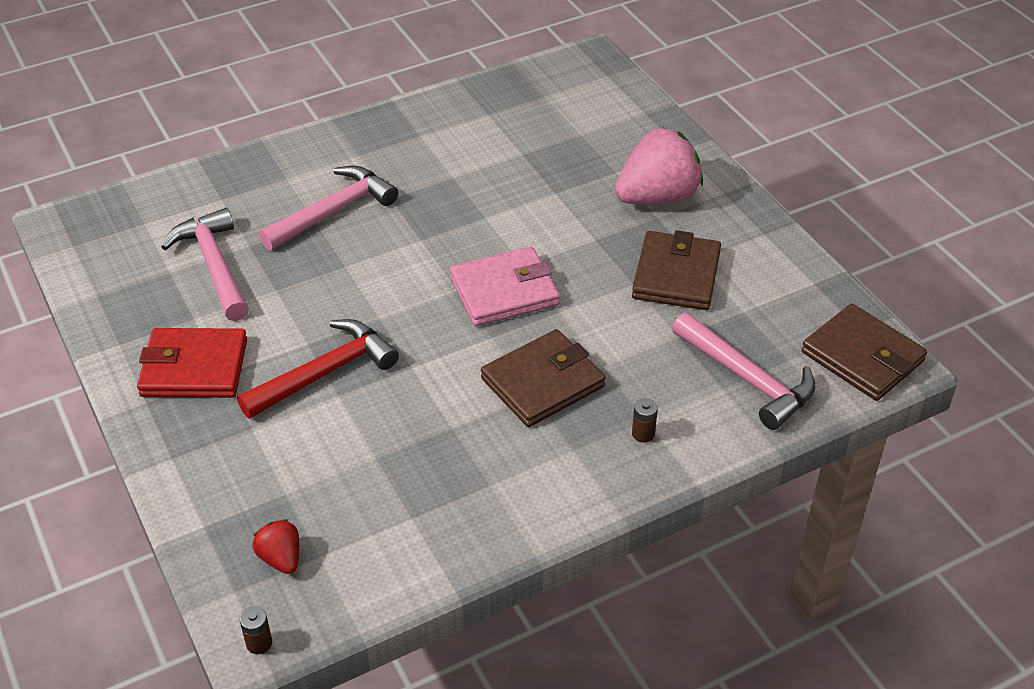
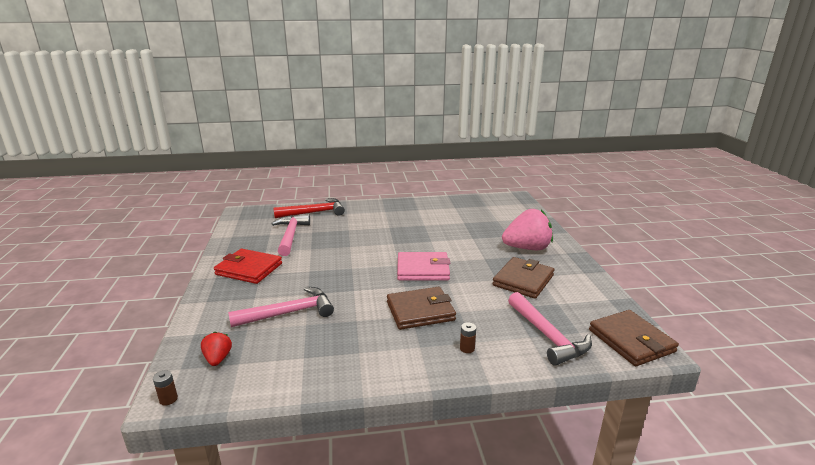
camera: 20 degrees right, 20 degrees down
red hammer [237,319,399,419] -> red hammer moved to [273,198,345,218]
pink hammer [259,166,398,250] -> pink hammer moved to [228,287,334,327]

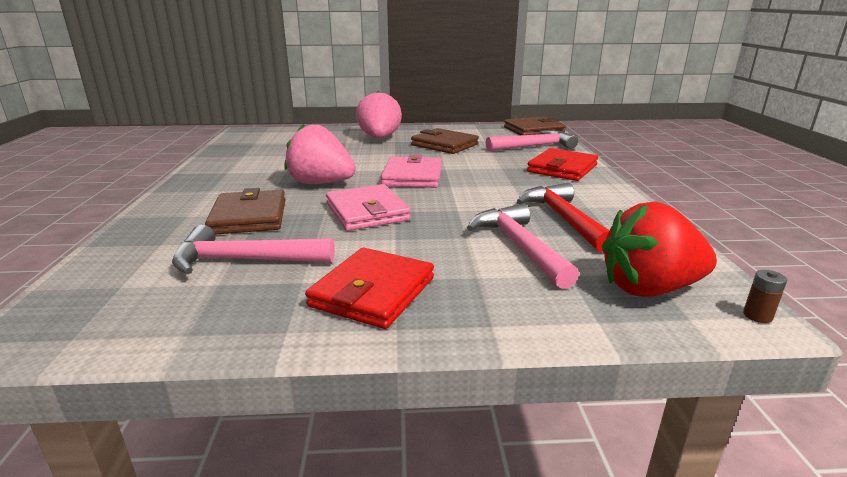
camera: 85 degrees left, 0 degrees up
red strawberry [201,332,232,366] -> red strawberry [602,202,717,297], size x2.06
red hammer [273,198,345,218] -> red hammer moved to [516,183,609,253]
brown wallet [387,287,456,330] -> brown wallet moved to [205,188,286,234]
brown battery [460,322,476,353] -> red wallet [527,148,598,181]
none -> pink strawberry [284,124,356,184]
none -> pink wallet [326,184,411,231]

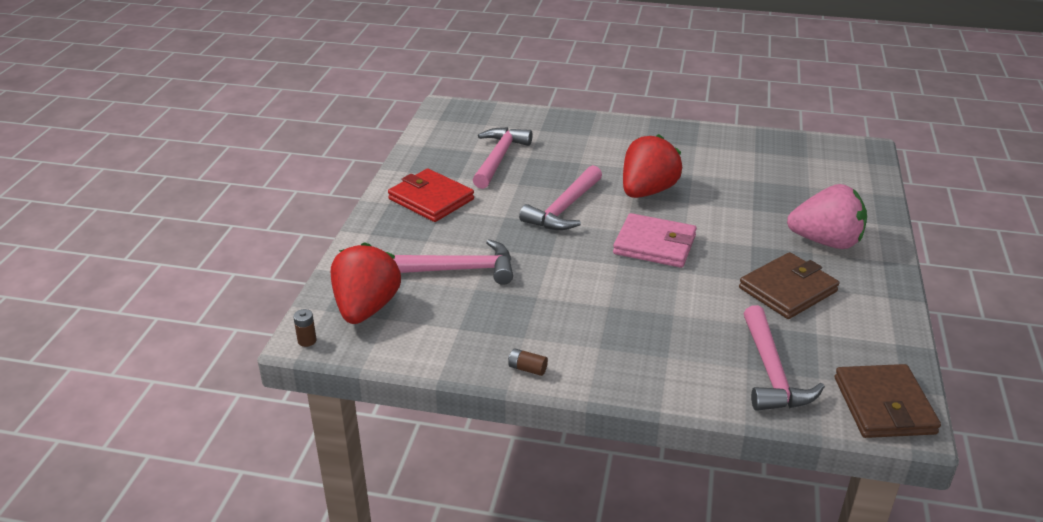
camera: 105 degrees right, 10 degrees up
brown wallet [205,188,286,234] -> none
pink strawberry [284,124,356,184] -> red strawberry [623,134,682,198]
pink wallet [326,184,411,231] -> pink hammer [519,165,602,230]
red hammer [516,183,609,253] -> none
red wallet [527,148,598,181] -> none
none -> brown battery [508,348,548,376]

